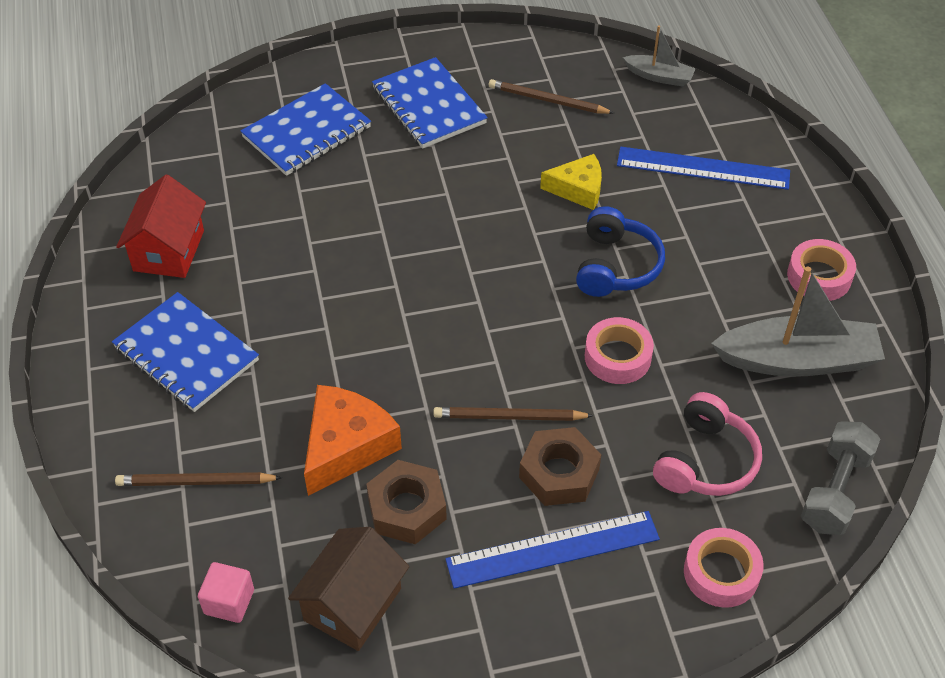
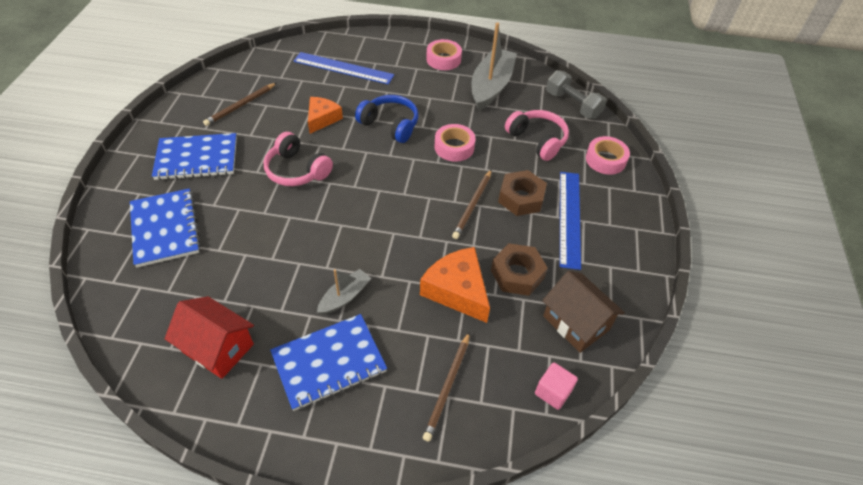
camera: 70 degrees left, 0 degrees up
yellow cheese [540,154,602,210] -> orange cheese [308,97,343,134]
blue ruler [617,147,790,190] -> blue ruler turned 75 degrees clockwise [293,52,394,85]
grey boat [623,25,696,87] -> grey boat moved to [317,269,371,315]
none -> pink headphones [263,132,333,186]

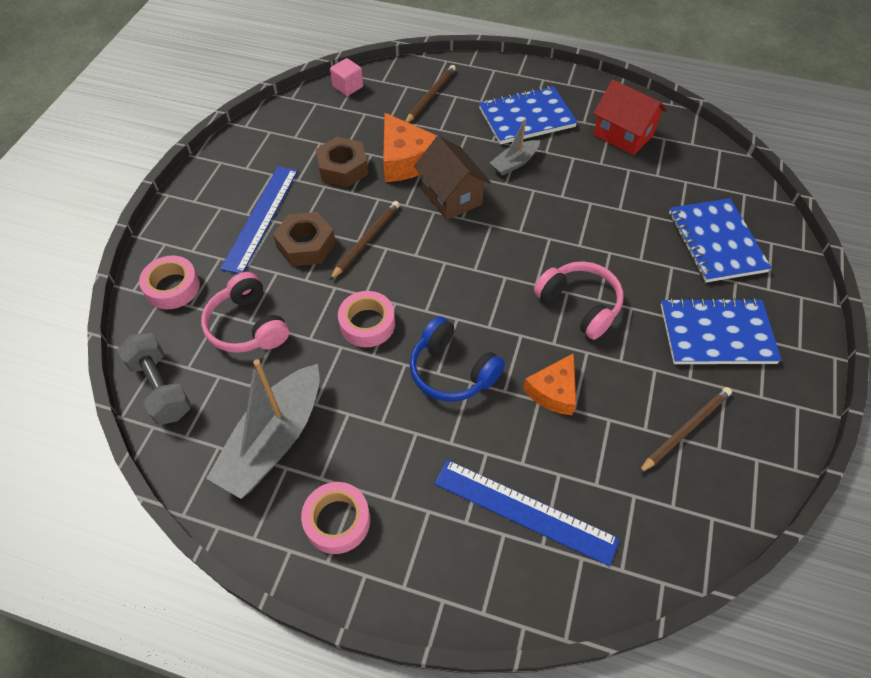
camera: 170 degrees left, 5 degrees up
brown house [542,271,625,353] -> brown house moved to [414,136,491,220]

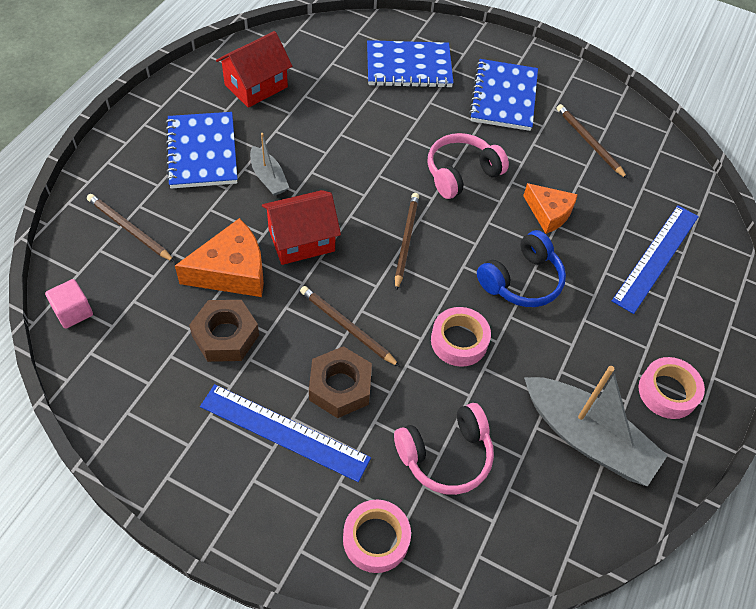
camera: 85 degrees left, 0 degrees up
grey dumbbell [117,332,192,425] -> none
brown house [414,136,491,220] -> red house [262,190,341,265]
none -> brown pencil [395,193,419,291]

